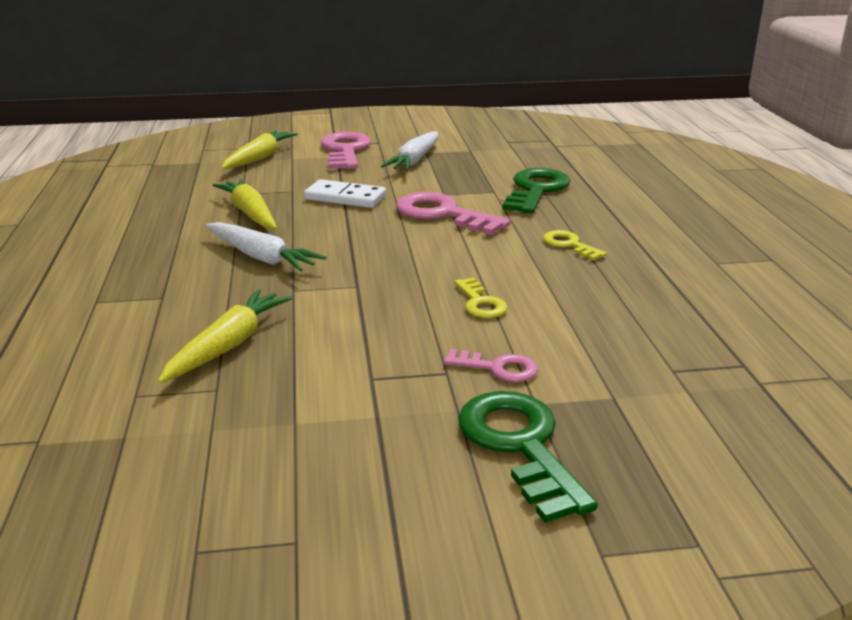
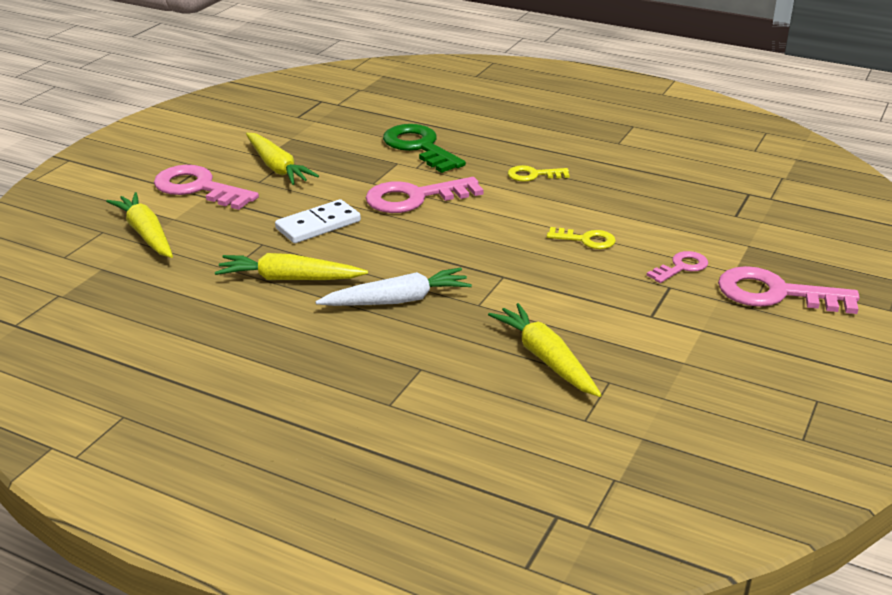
camera: 55 degrees left, 5 degrees up
white carrot [381,131,438,171] -> yellow carrot [246,133,319,185]
green key [458,391,598,523] -> pink key [718,266,860,314]

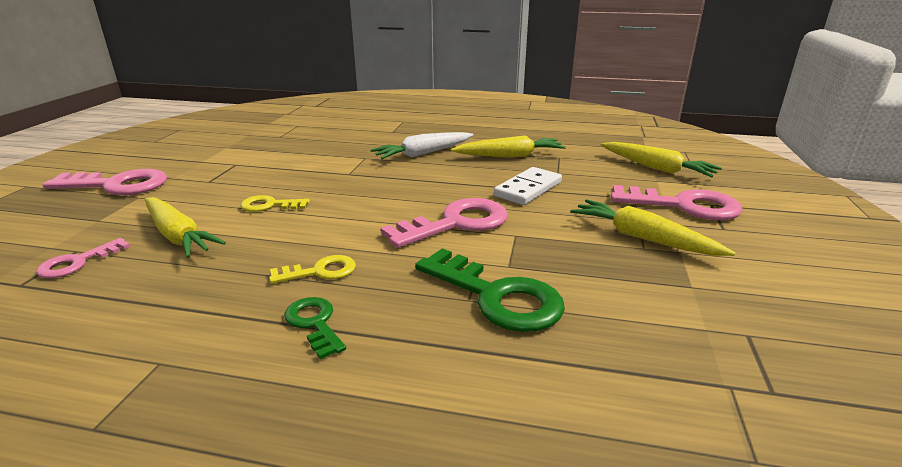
camera: 165 degrees right, 5 degrees down
yellow carrot [488,303,602,397] -> yellow carrot moved to [145,197,226,258]
pink key [647,251,708,283] -> pink key moved to [36,238,131,278]
none -> green key [284,297,346,359]

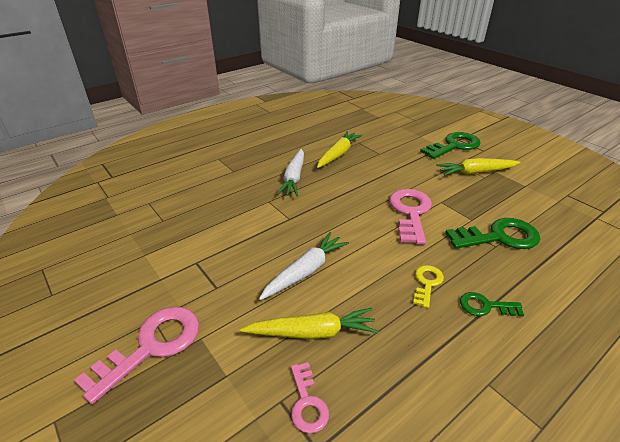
camera: 50 degrees left, 10 degrees up
yellow key [241,195,310,212] -> white carrot [259,232,349,300]
white domino [494,167,562,205] -> none
yellow carrot [601,142,722,177] -> none
pink key [611,185,742,220] -> green key [420,132,481,159]

